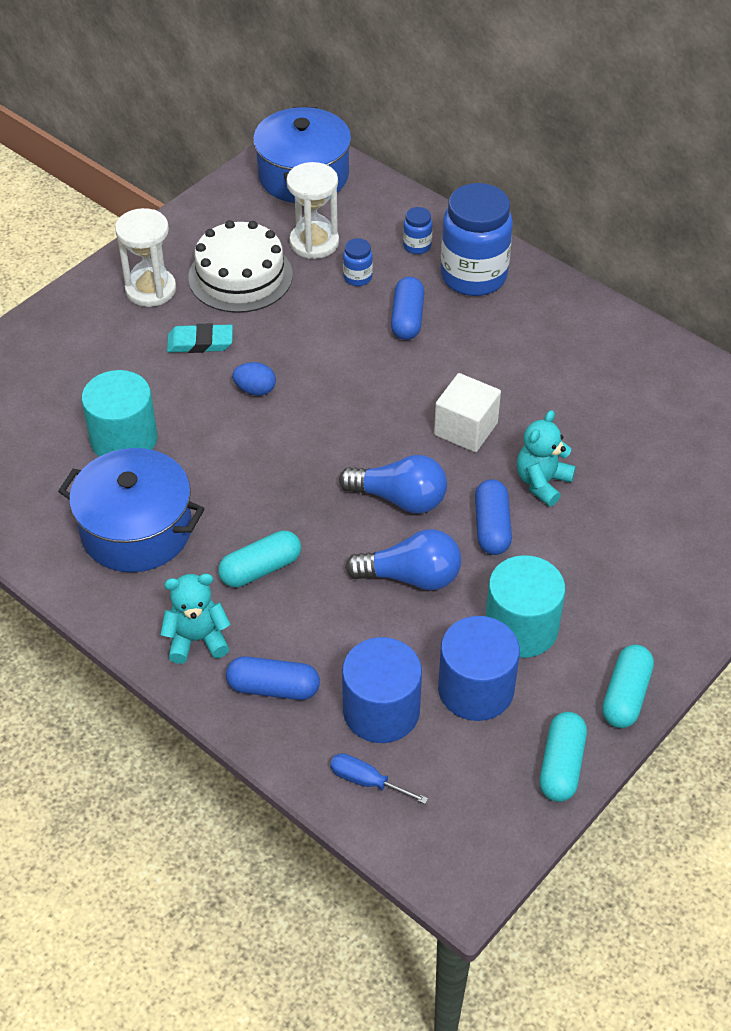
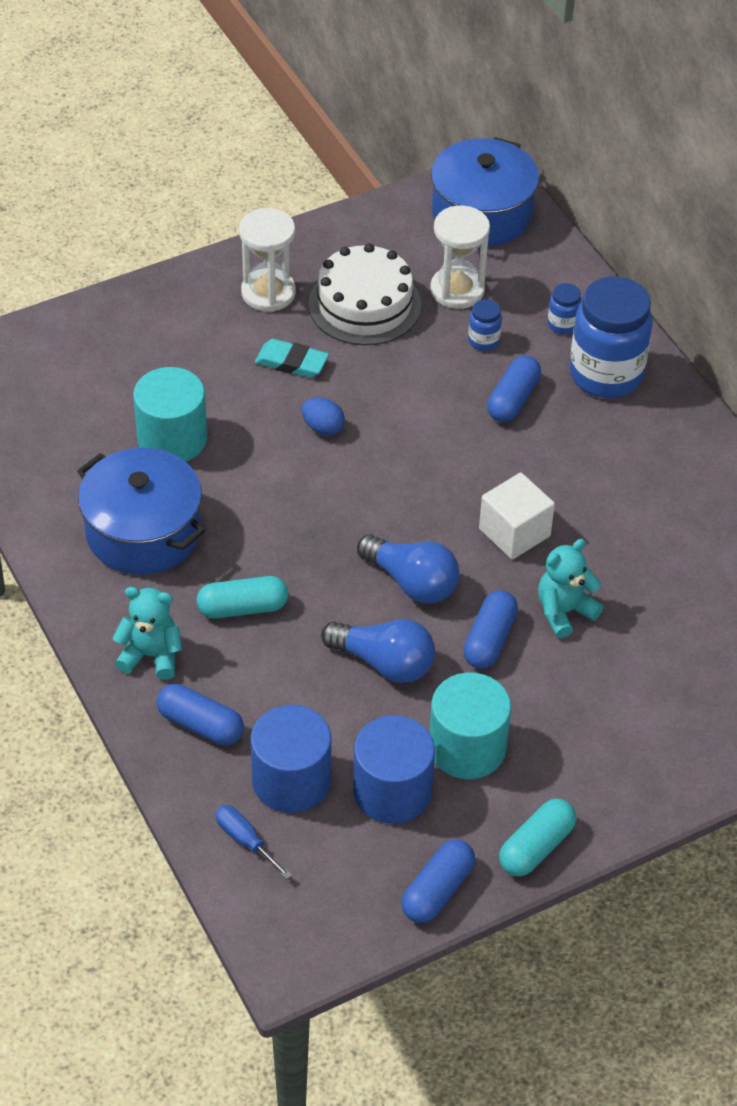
camera: 20 degrees right, 0 degrees up
turquoise capsule [539,712,587,802] -> blue capsule [401,839,475,923]

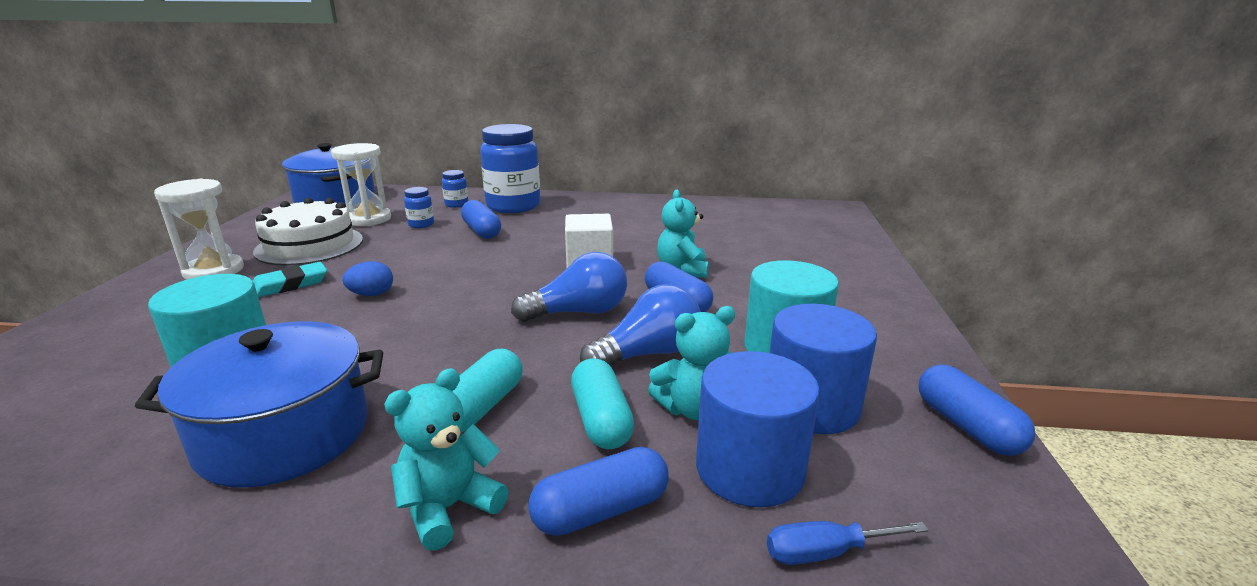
camera: 55 degrees left, 25 degrees down
turquoise capsule [499,799,576,876] -> turquoise capsule moved to [571,358,634,449]
none -> turquoise teddy bear [648,306,735,421]

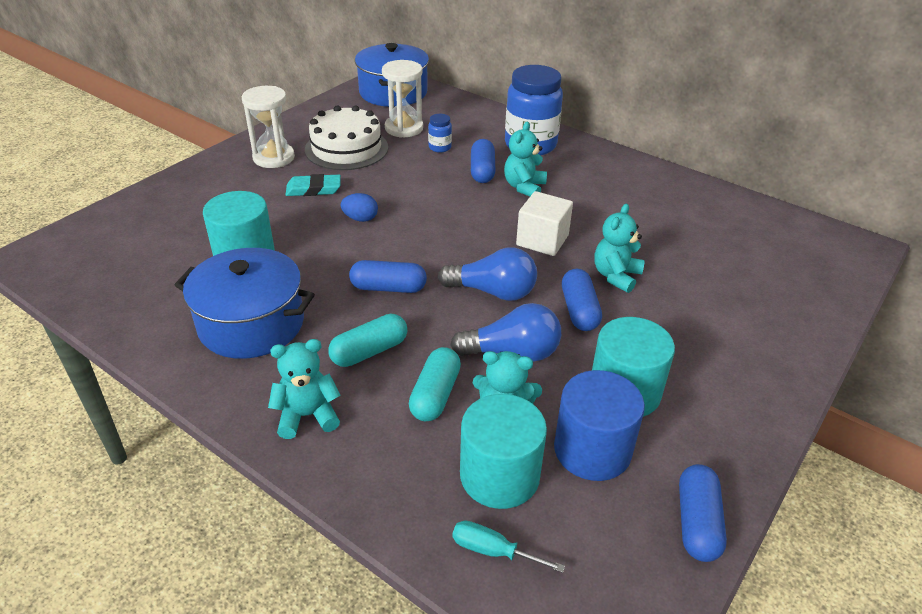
camera: 30 degrees right, 15 degrees up
blue jar [442,170,468,208] -> none
blue capsule [528,447,669,536] -> blue capsule moved to [349,260,427,293]
blue cylinder [696,351,820,507] -> turquoise cylinder [460,394,547,509]
blue screwdriver [767,521,929,565] -> turquoise screwdriver [452,521,565,573]
none -> turquoise teddy bear [504,122,547,196]

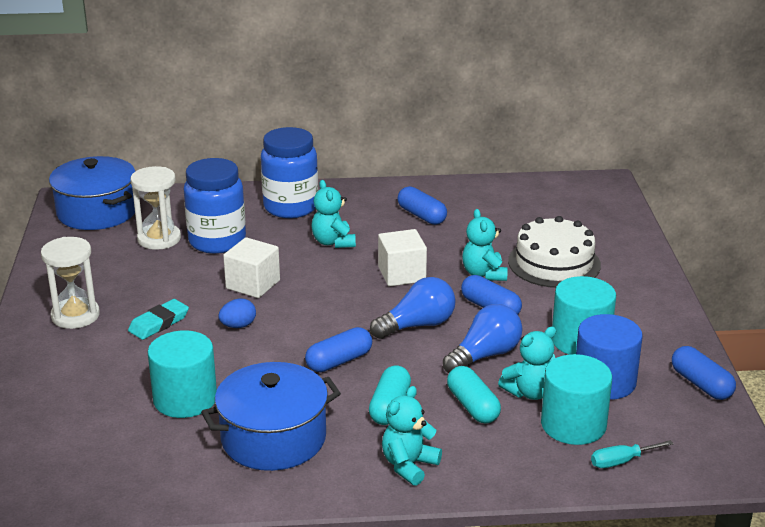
camera: 40 degrees left, 10 degrees down
white cake [305,105,388,170] -> white cake moved to [508,216,601,288]
blue jar [428,114,452,153] -> blue jar [184,158,246,254], size x2.32
blue capsule [471,139,496,183] -> blue capsule moved to [397,186,447,225]
none -> white cube [223,237,280,298]

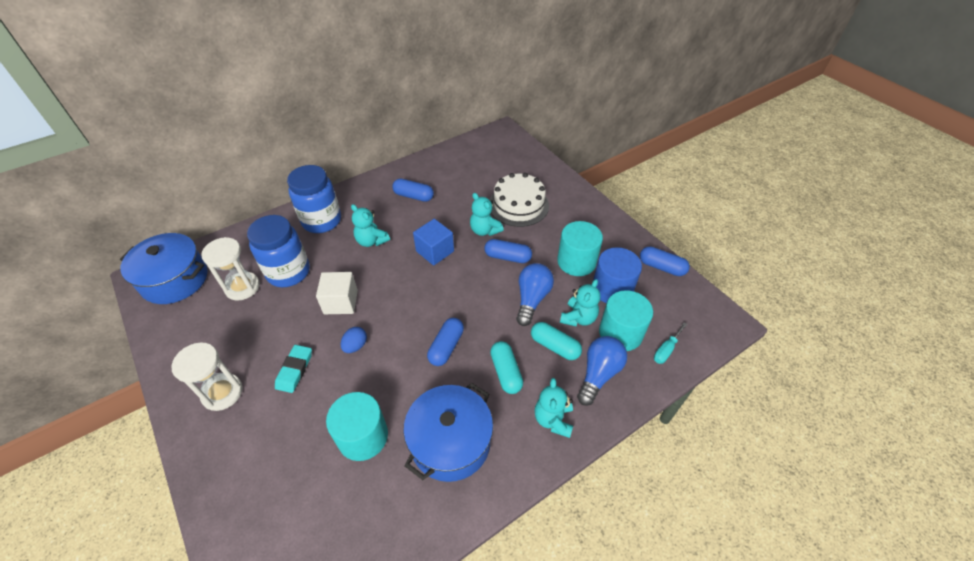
camera: 30 degrees left, 20 degrees up
blue light bulb [370,277,456,339] -> blue light bulb moved to [577,336,627,406]
white cube [378,229,427,286] -> blue cube [413,219,454,265]

